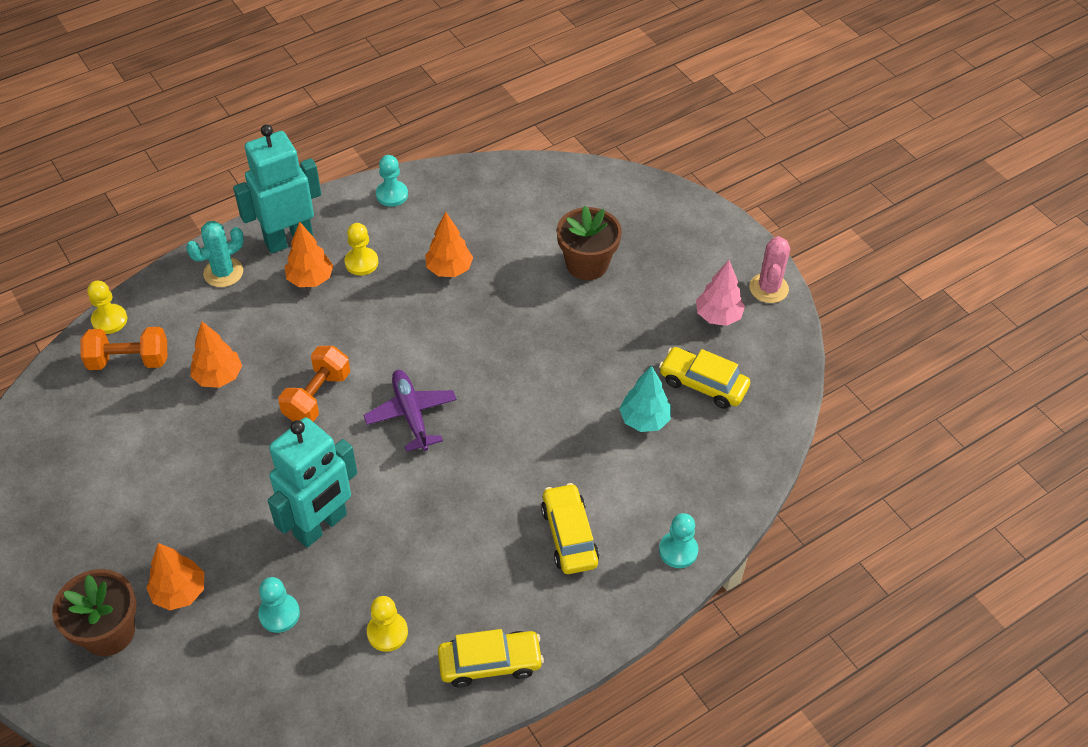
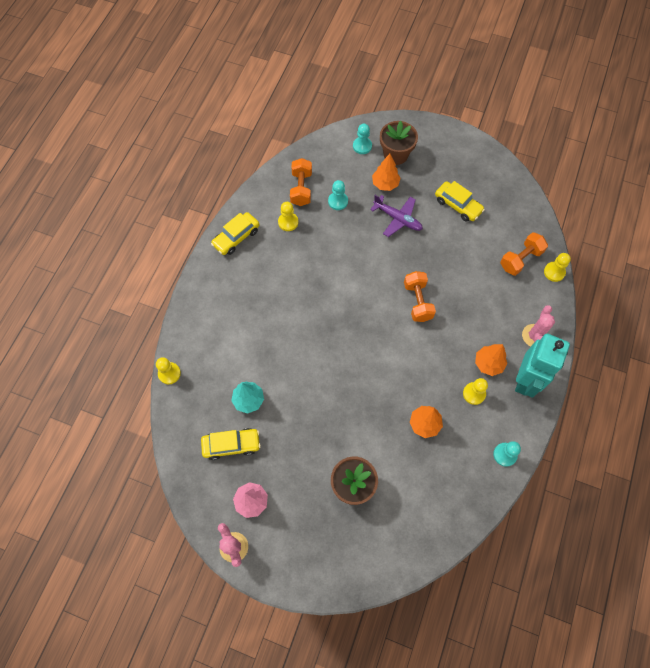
camera: 145 degrees right, 15 degrees up
turquoise cactus [186,221,244,287] -> pink cactus [522,305,555,346]
orange tree [190,322,242,388] -> none
turquoise robot [268,418,357,548] -> none
purple plane [363,370,457,452] -> purple plane moved to [370,195,423,237]
yellow car [541,483,599,574] -> yellow car moved to [435,181,485,222]
turquoise pawn [659,513,698,568] -> turquoise pawn moved to [353,124,372,154]
none -> yellow pawn [156,357,181,384]
none -> orange dumbbell [290,158,312,206]

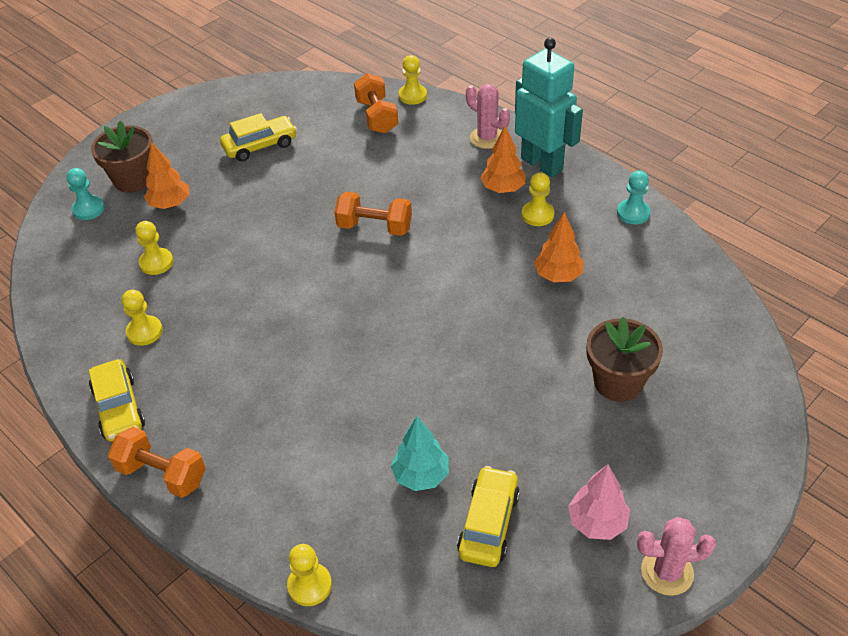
camera: 65 degrees left, 20 degrees down
orange dumbbell [290,158,312,206] -> orange dumbbell moved to [108,427,206,498]
turquoise pawn [328,180,348,210] -> yellow pawn [135,221,173,275]
purple plane [370,195,423,237] -> none

